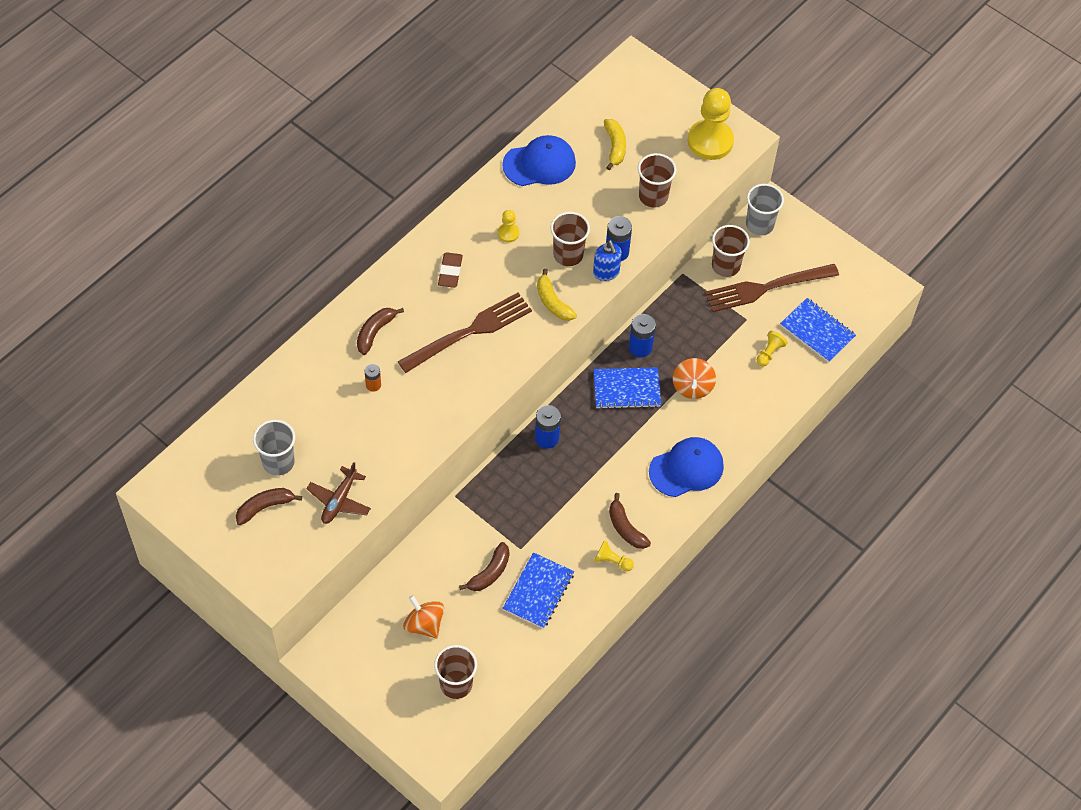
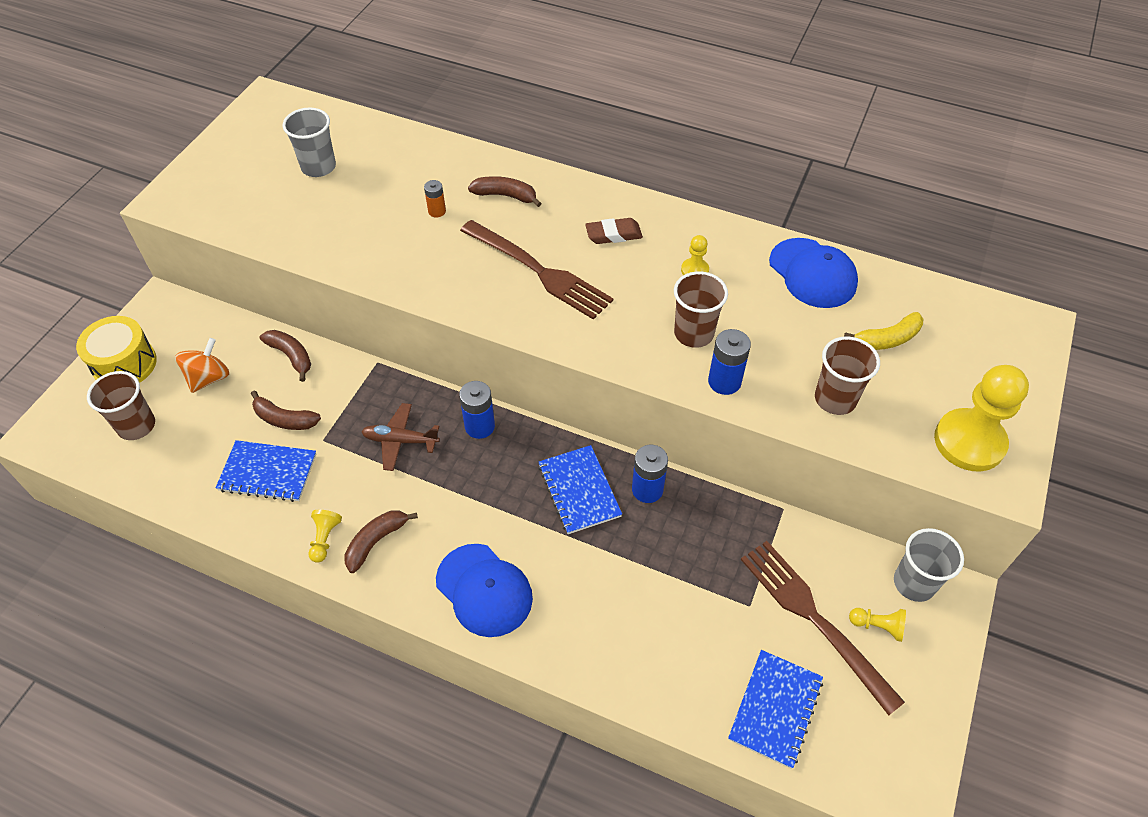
camera: 75 degrees right, 5 degrees down
brown banana [236,488,302,525] -> brown banana moved to [259,330,311,382]
brown plane [306,462,371,524] -> brown plane moved to [361,403,440,471]
yellow banana [537,269,577,321] -> none
blue soap dispenser [593,240,622,281] -> none
orange spinning top [673,358,716,399] -> none
brown cup [712,225,750,277] -> none
yellow pawn [757,331,787,367] -> yellow pawn moved to [849,608,906,642]
none -> yellow drum [76,316,157,383]

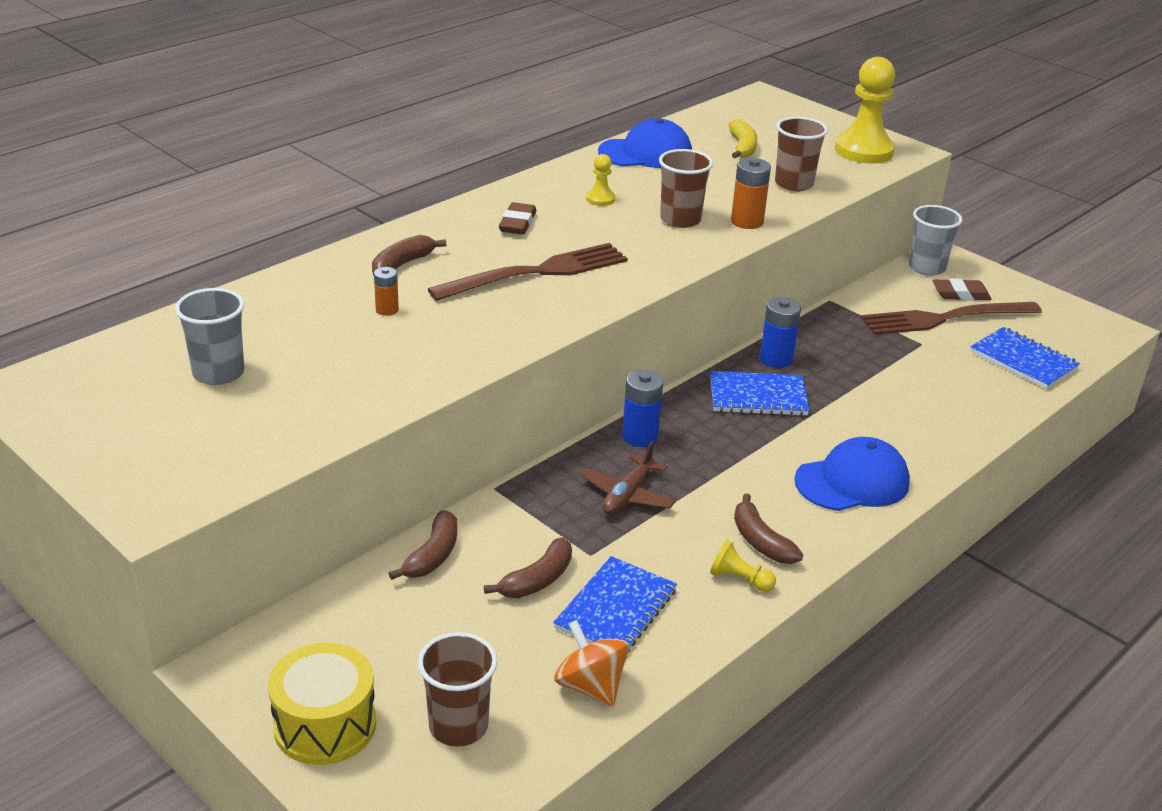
camera: 70 degrees left, 20 degrees down
orange spinning top [175,338,229,393] -> orange spinning top moved to [554,620,629,706]
brown banana [259,330,311,382] -> brown banana turned 135 degrees clockwise [389,510,457,580]
blue battery [708,329,751,395] -> orange battery [731,158,771,229]
yellow pawn [849,608,906,642] -> brown eraser [933,279,991,301]

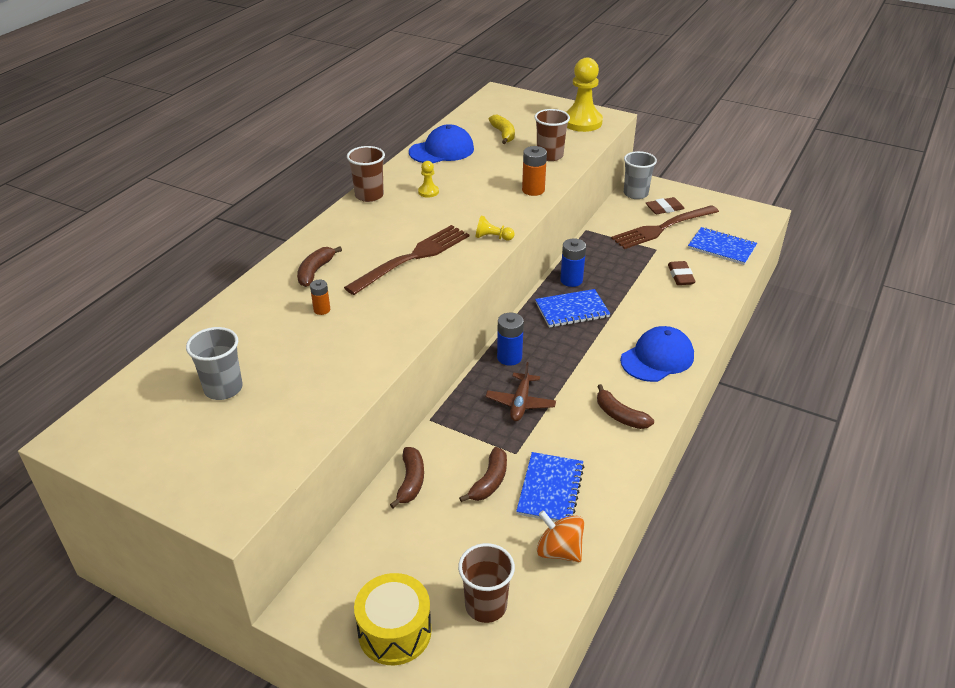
camera: 15 degrees left, 5 degrees up
brown eraser [499,202,537,235] -> brown eraser moved to [668,261,695,285]
brown cup [659,149,713,228] -> brown cup moved to [347,146,385,202]
yellow pawn [710,540,776,592] -> yellow pawn moved to [475,216,514,241]

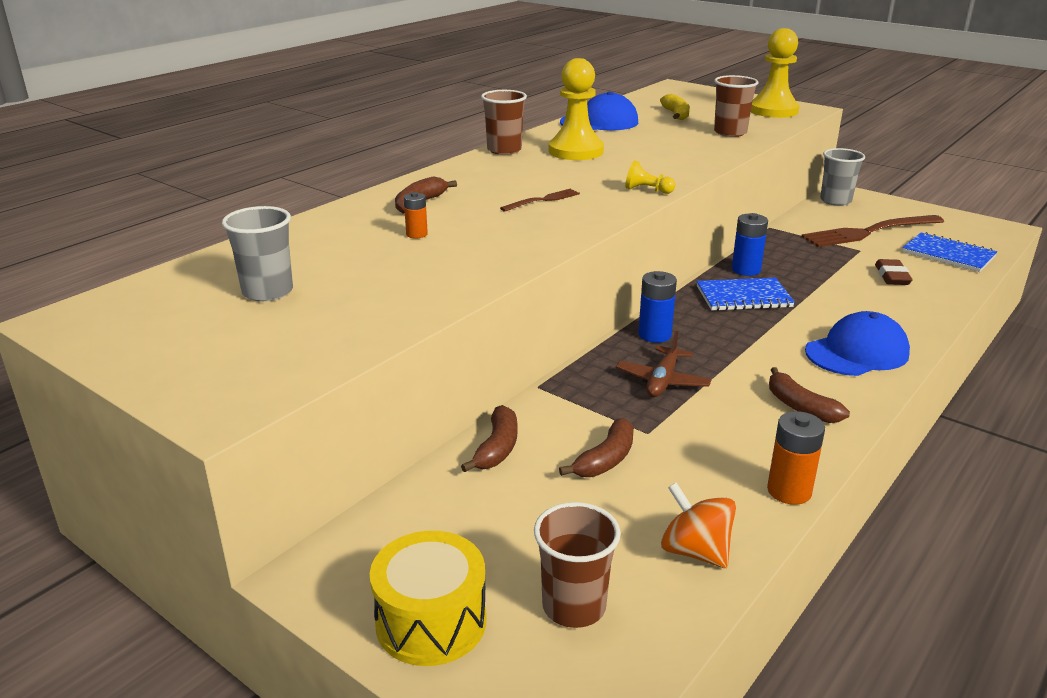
camera: 10 degrees right, 10 degrees down
brown fork [344,225,469,295] -> brown fork [500,189,580,211], size x0.48
yellow pawn [418,161,439,198] -> yellow pawn [549,58,604,160], size x2.18
blue notebook [516,452,584,522] -> none
orange battery [522,146,547,196] -> orange battery moved to [767,411,825,505]
brown eraser [646,197,685,214] -> none

